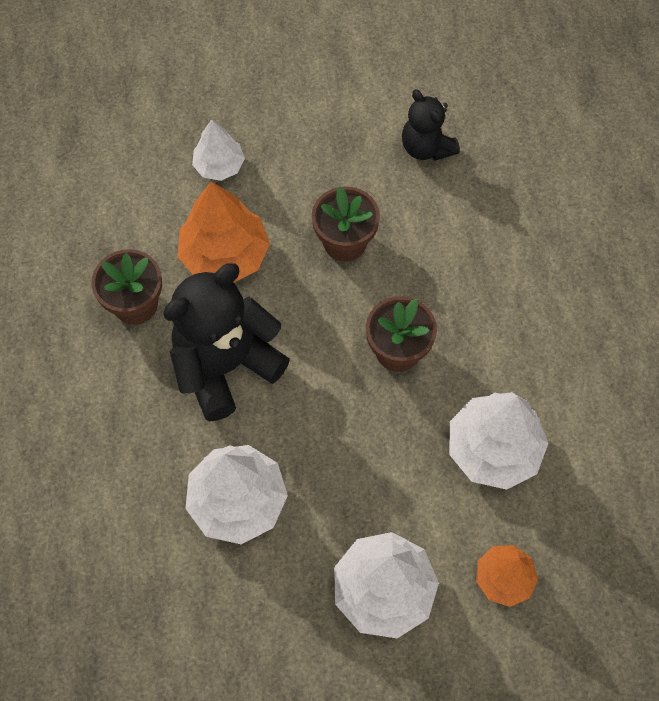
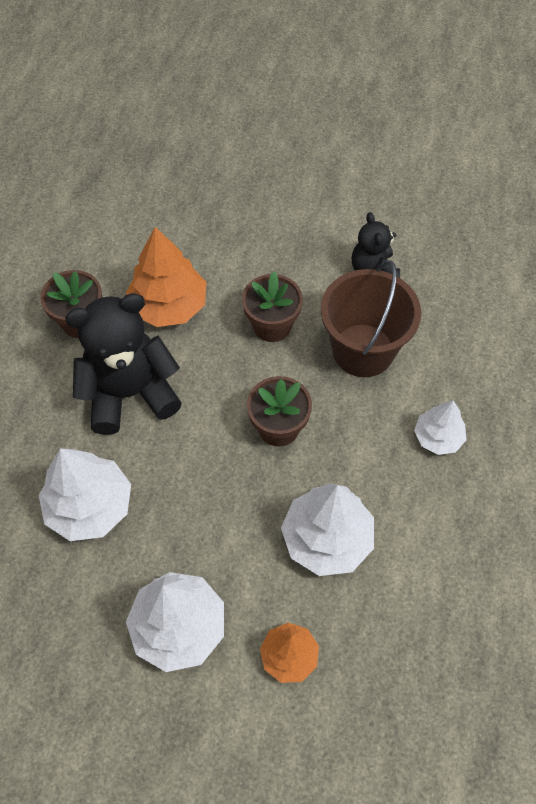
camera: 20 degrees right, 5 degrees down
white tree [192,119,245,181] -> white tree moved to [414,400,467,455]
none -> brown bucket [321,260,421,377]

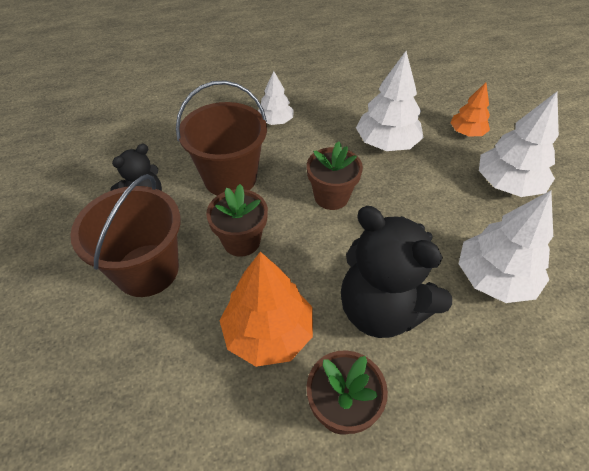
camera: 120 degrees left, 10 degrees down
none -> brown bucket [70,174,181,297]

